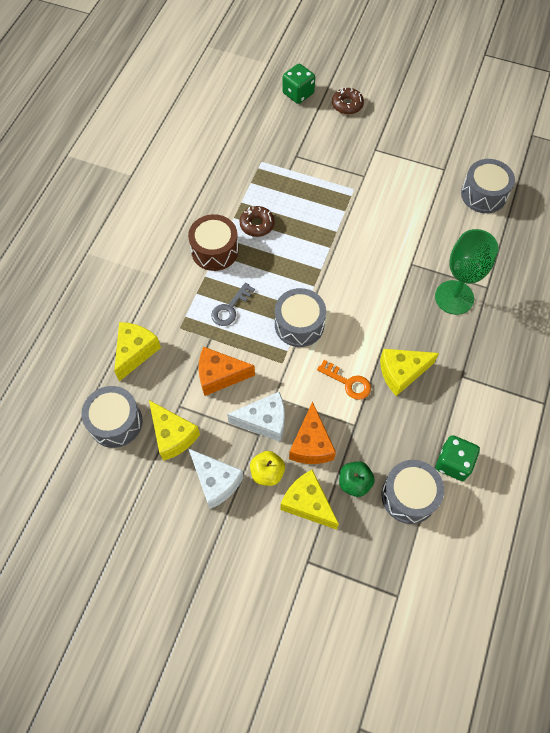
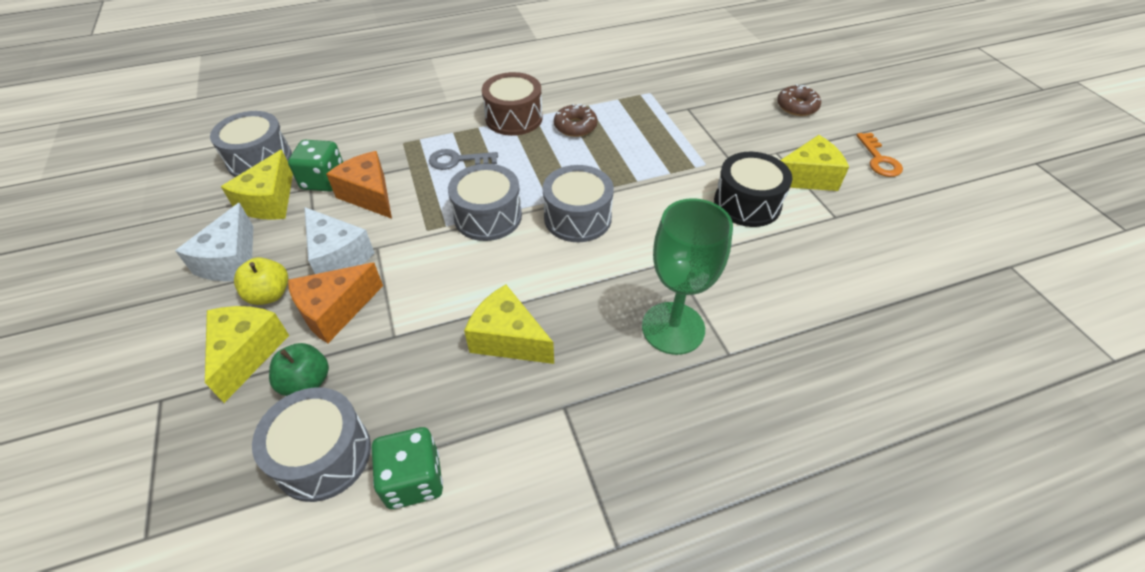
camera: 50 degrees right, 15 degrees down
yellow cheese [114,322,161,381] -> yellow cheese moved to [780,135,849,191]
green dice [282,64,315,104] -> green dice moved to [288,140,343,192]
orange key [317,360,371,400] -> orange key moved to [856,133,903,177]
grey drum [461,159,515,213] -> grey drum moved to [543,165,614,242]
none -> black drum [714,152,792,227]

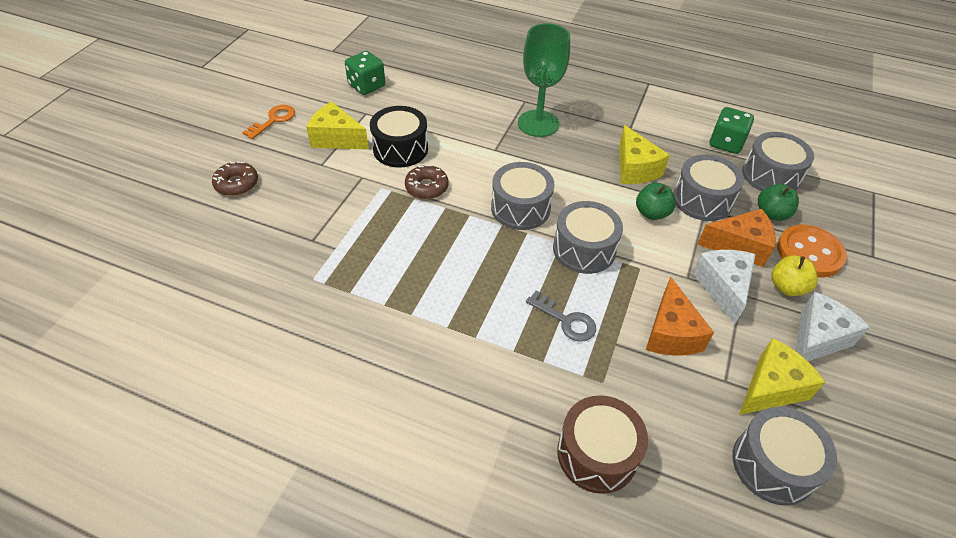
camera: 140 degrees left, 0 degrees up
yellow cheese [205,306,289,403] -> orange button [777,224,847,278]
green dice [288,140,343,192] -> green dice moved to [345,51,385,95]
brown drum [482,72,543,136] -> brown drum moved to [557,395,648,494]
brown donut [554,104,598,137] -> brown donut moved to [405,165,448,199]
none -> green apple [636,183,675,220]
none -> grey drum [673,155,744,221]

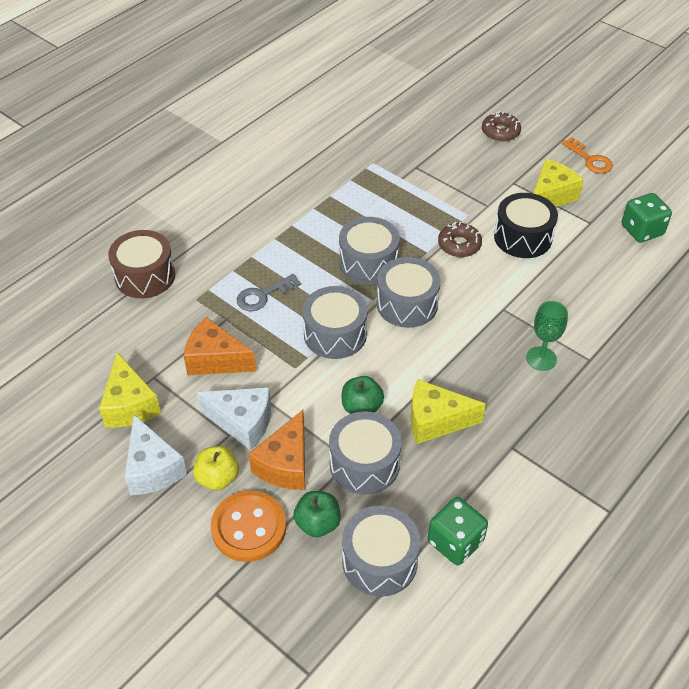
camera: 110 degrees right, 0 degrees up
green goblet [518,23,570,137] -> green goblet [526,301,568,371], size x0.59
grey drum [733,407,837,506] -> grey drum moved to [339,217,400,284]

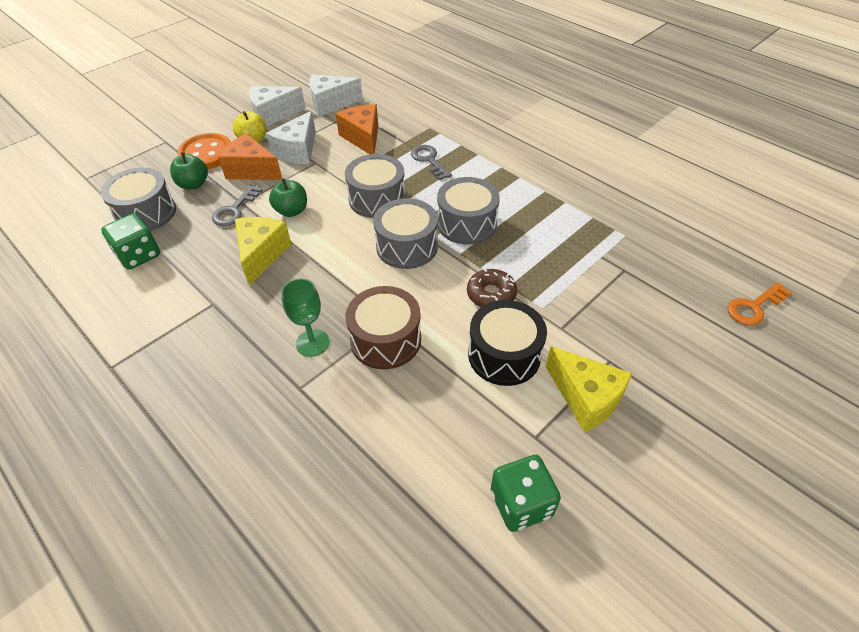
camera: 95 degrees right, 0 degrees up
yellow cheese [99,352,161,427] -> white cheese [309,75,363,116]
brown drum [108,230,175,298] -> brown drum moved to [346,286,421,369]
orange cheese [184,317,256,375] -> orange cheese turned 45 degrees counterclockwise [336,104,378,154]
grey drum [329,411,402,495] -> grey key [212,185,263,226]
brown donut [482,111,521,142] -> none
orange key [562,137,613,174] -> orange key moved to [727,282,792,325]

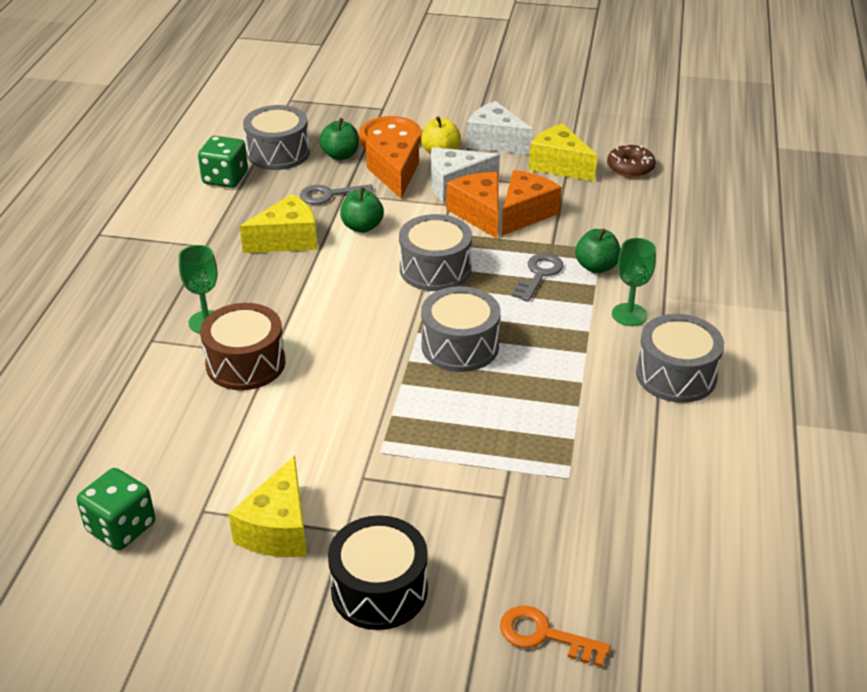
camera: 55 degrees right, 10 degrees down
white cheese [309,75,363,116] -> yellow cheese [529,123,597,182]
grey drum [373,198,438,269] -> grey drum moved to [636,314,724,403]
brown donut [467,268,517,307] -> brown donut moved to [607,144,656,178]
black drum [468,300,547,386] -> black drum moved to [328,515,428,630]
none -> orange cheese [446,172,499,239]
none -> green apple [575,229,621,273]
none -> green goblet [612,238,656,326]

